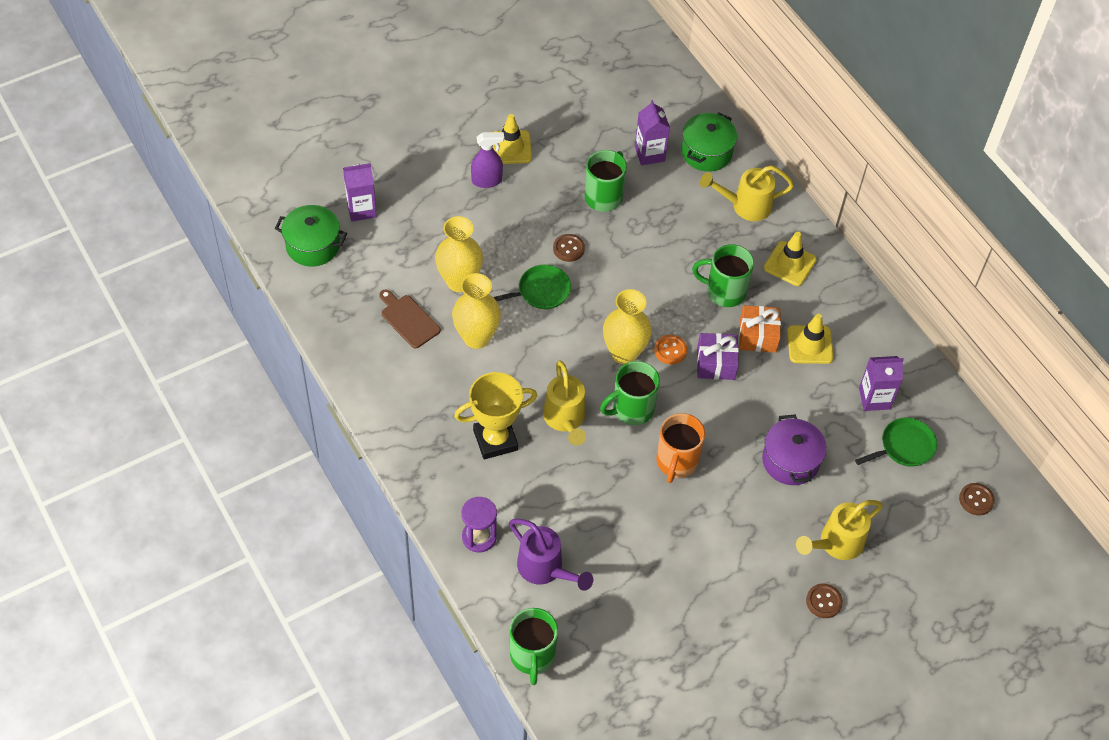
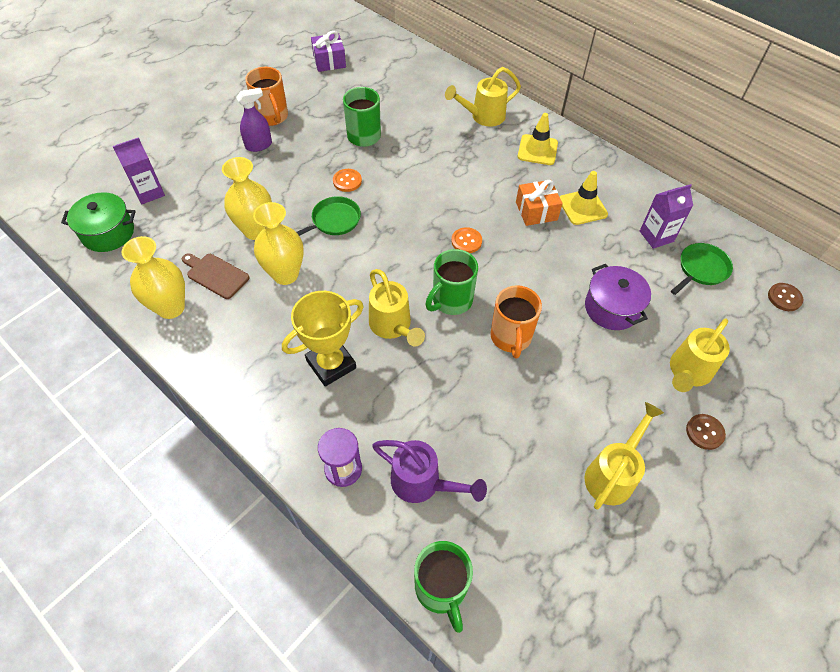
camera: 15 degrees left, 0 degrees up
yellow traffic cone [493,114,532,164] -> orange mug [245,67,288,126]
brown button [553,234,585,262] -> orange button [333,169,362,192]
yellow vase [603,289,652,364] -> yellow vase moved to [122,236,185,319]
purple carton [635,100,670,165] -> none
green pot [681,112,737,172] -> none
green mug [692,244,754,307] -> none
purple gift [697,333,739,380] -> purple gift moved to [311,31,346,72]
none -> yellow watering can [585,402,664,509]

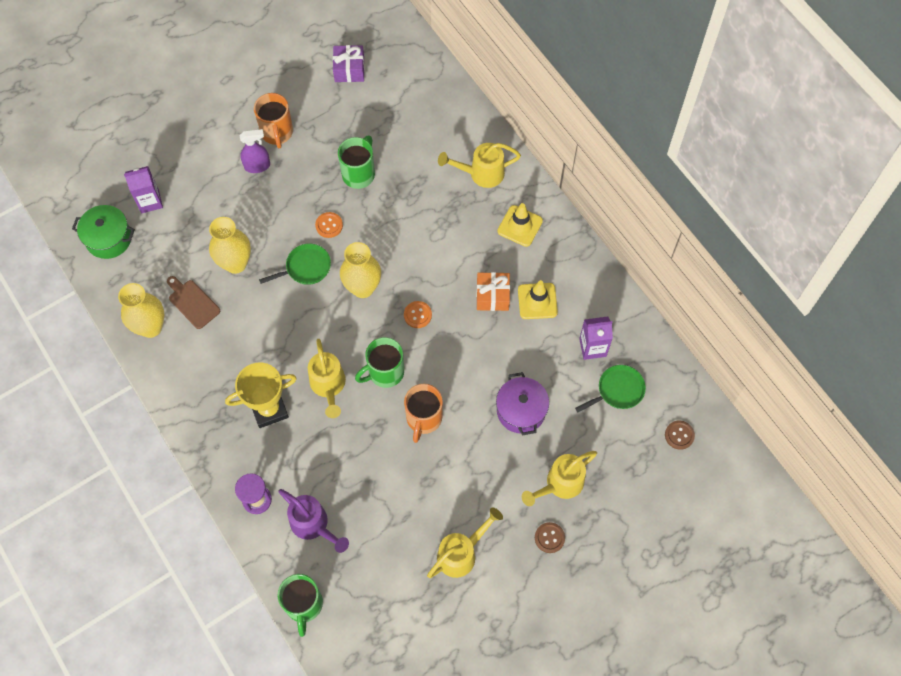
camera: 15 degrees right, 10 degrees up
yellow vase [253,202,304,285] -> yellow vase moved to [340,242,381,298]

